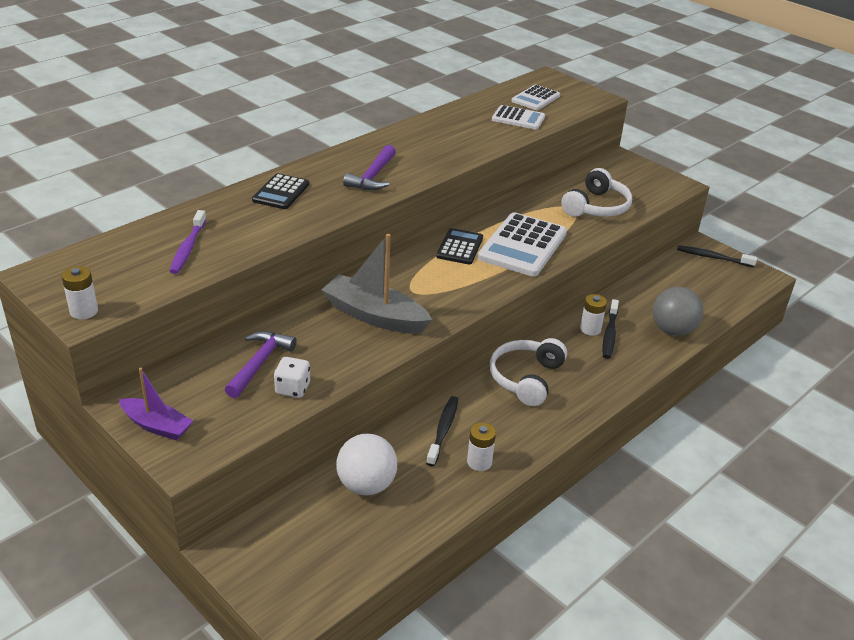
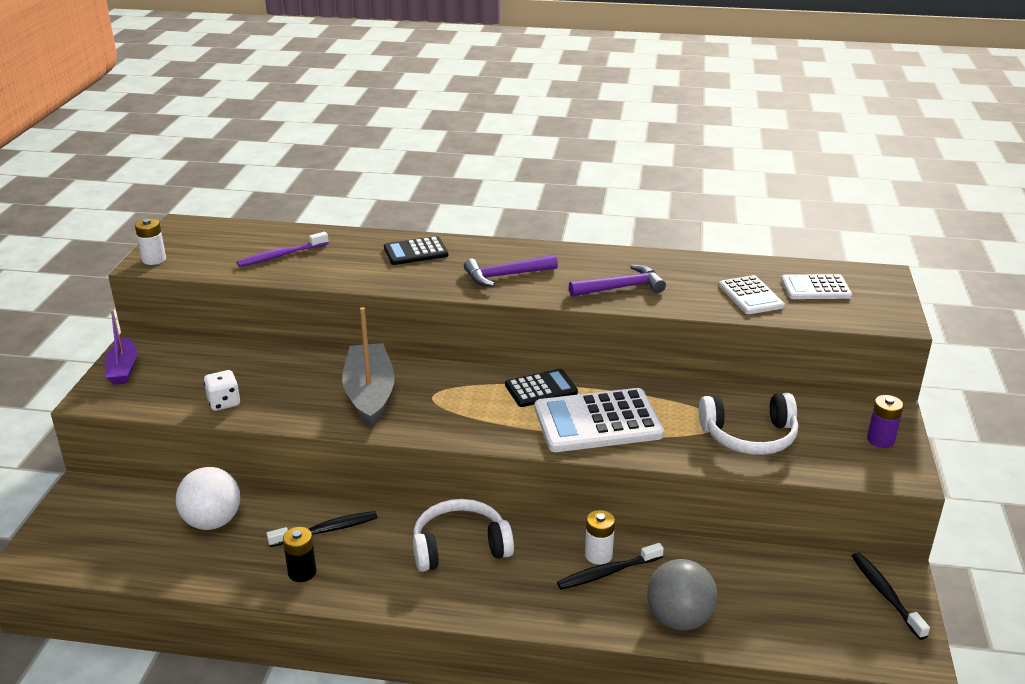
camera: 55 degrees right, 5 degrees down
purple hammer [225,331,297,398] -> purple hammer moved to [569,264,666,297]
white battery [467,423,496,471] -> black battery [283,527,317,582]
none -> purple battery [867,395,904,448]

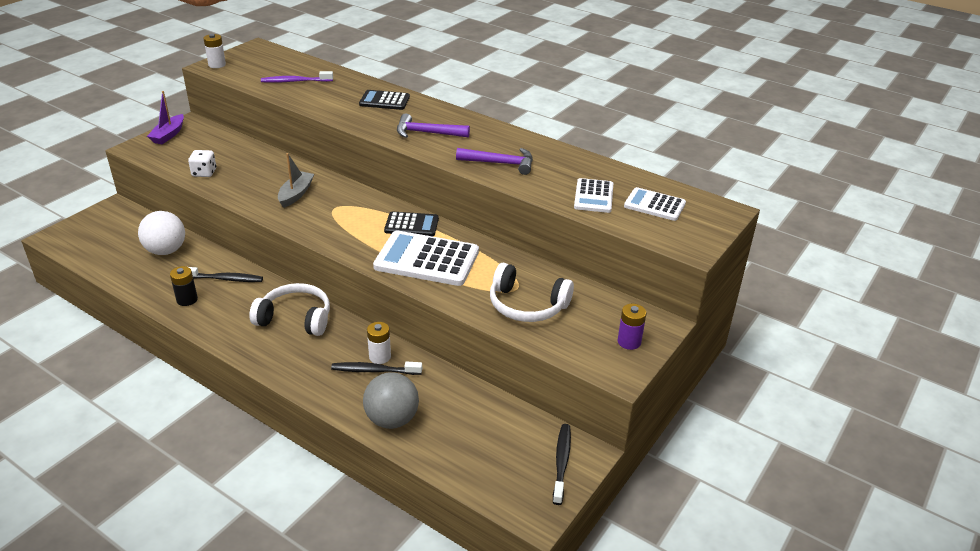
camera: 25 degrees right, 5 degrees up
grey boat [342,307,395,428] -> grey boat [278,153,314,208], size x0.61

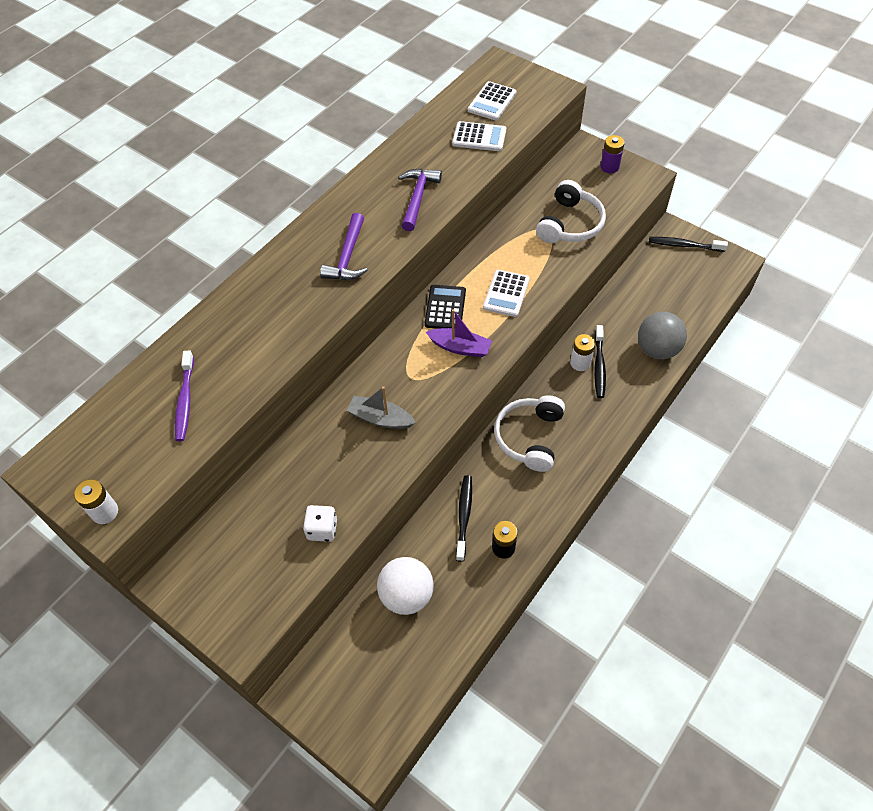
camera: 85 degrees left, 20 degrees up
purple boat [147,91,184,144] -> purple boat moved to [426,309,492,357]
black calculator [359,90,410,110] -> none
white calculator [373,230,479,286] -> white calculator [483,270,530,317], size x0.57

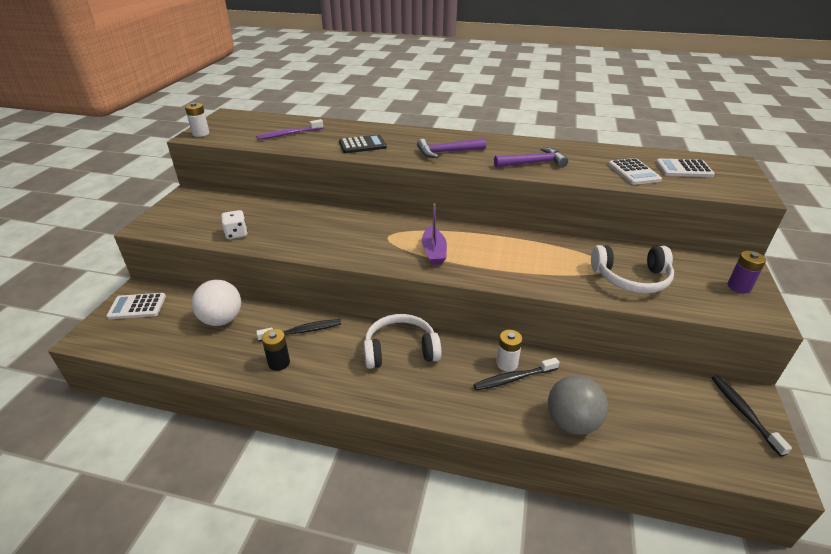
camera: 65 degrees right, 20 degrees down
grey boat [347,386,416,429] -> none
black calculator [425,285,466,329] -> black calculator moved to [339,135,387,153]
white calculator [483,270,530,317] -> white calculator moved to [106,293,166,319]

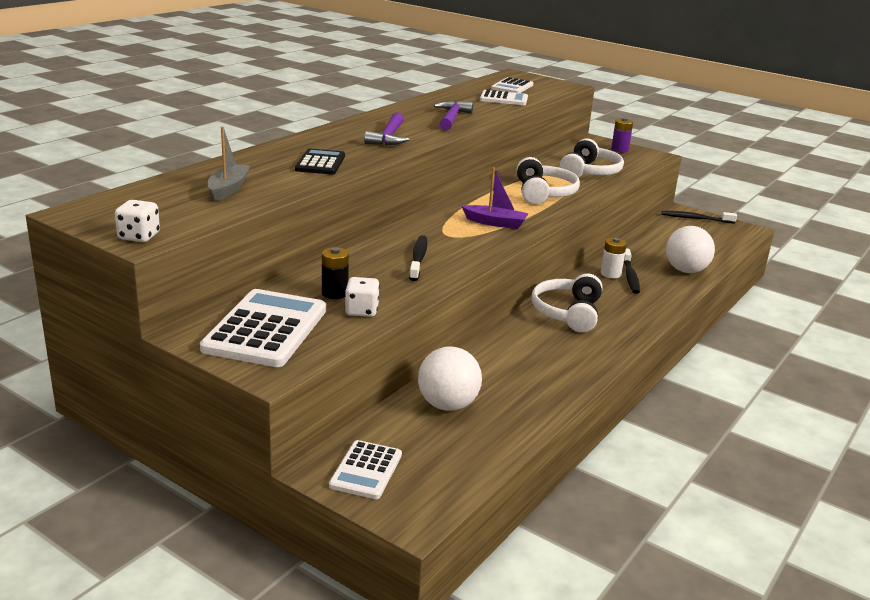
camera: 70 degrees left, 10 degrees down
white battery [185,103,209,137] -> white dice [115,200,160,242]
purple toothbrush [256,119,323,140] -> grey boat [208,127,250,201]
black toothbrush [256,319,341,342] -> black toothbrush moved to [409,235,428,281]
black battery [262,329,290,371] -> black battery moved to [322,247,349,299]
grey ball [548,375,608,435] -> white ball [666,226,715,273]
none -> white calculator [200,289,326,367]
none -> white headphones [516,157,580,204]

